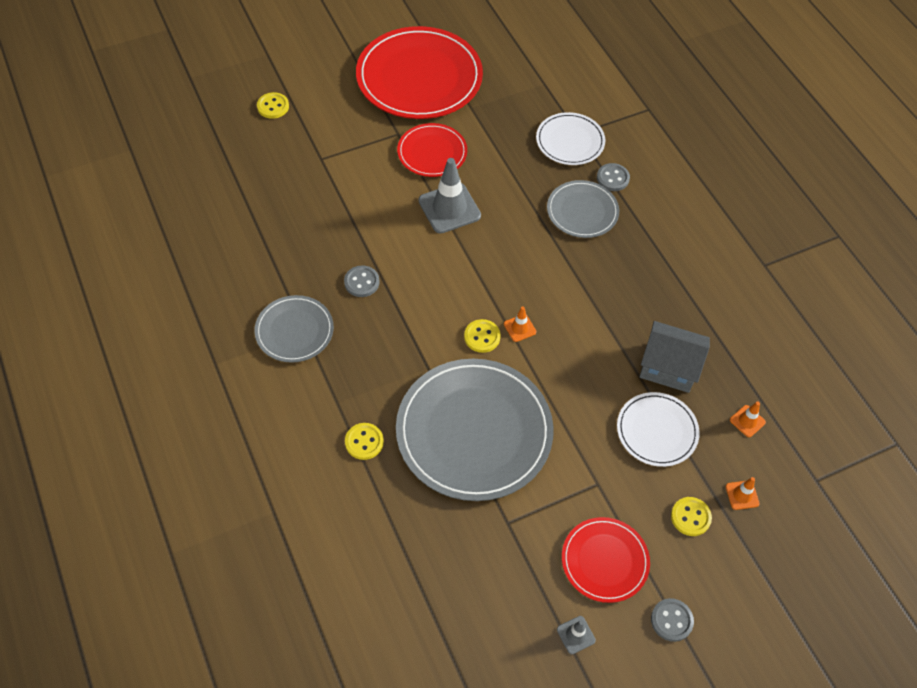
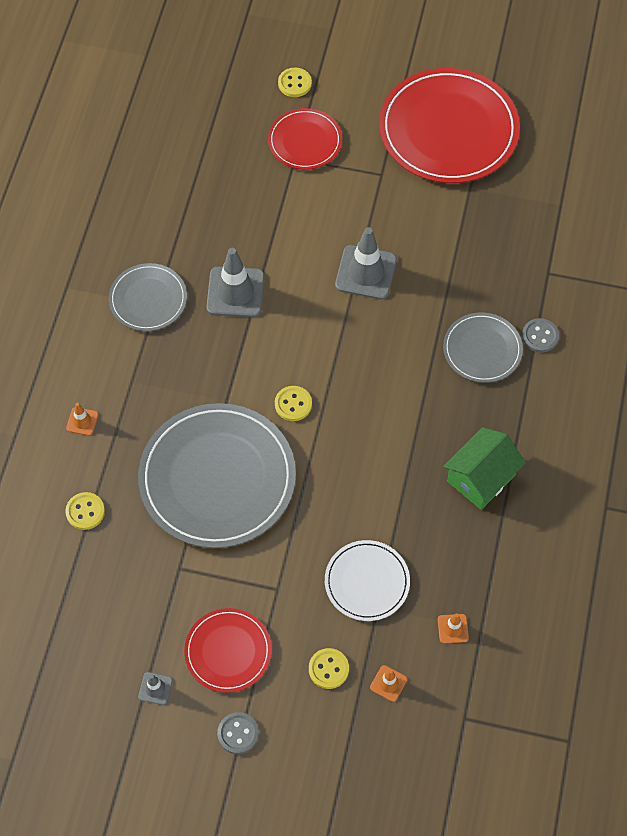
camera: 40 degrees right, 5 degrees up
grey button [344,265,380,297] -> grey traffic cone [207,248,264,317]
yellow button [345,423,384,460] -> yellow button moved to [65,492,105,530]
red plate [397,123,467,177] -> red plate moved to [268,108,342,170]
orange traffic cone [504,307,536,342] -> orange traffic cone moved to [66,403,98,436]
white plate [536,112,605,165] -> none
grey house [639,321,710,393] -> none
none -> green house [443,427,526,510]

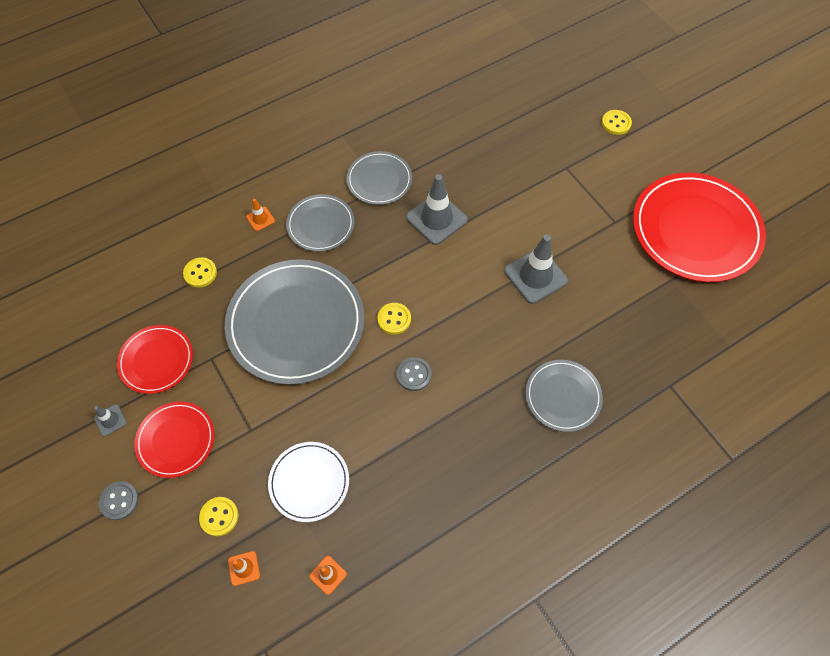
camera: 45 degrees right, 0 degrees up
red plate [268,108,342,170] -> red plate moved to [117,325,193,394]
green house [443,427,526,510] -> none
grey button [522,318,559,353] -> grey button moved to [397,357,431,391]
none -> grey plate [286,194,355,252]

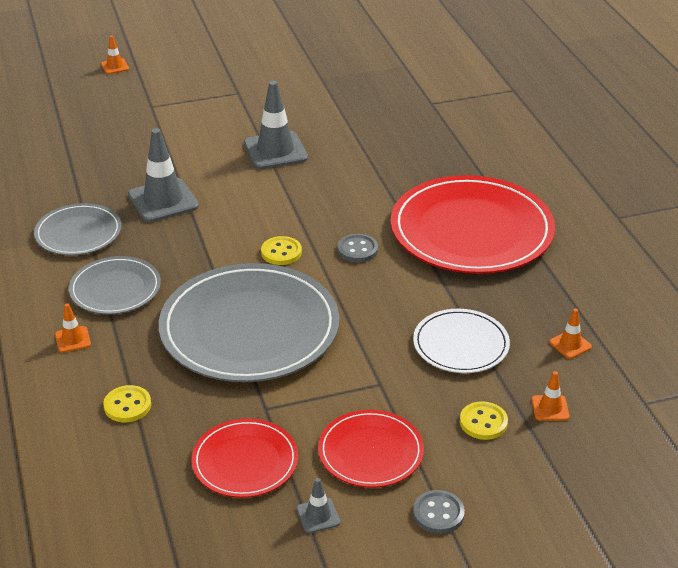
camera: 75 degrees left, 25 degrees down
grey plate [526,360,603,432] -> none
yellow button [602,110,632,135] -> orange traffic cone [101,35,129,74]
red plate [633,173,766,282] -> red plate moved to [391,175,555,274]

